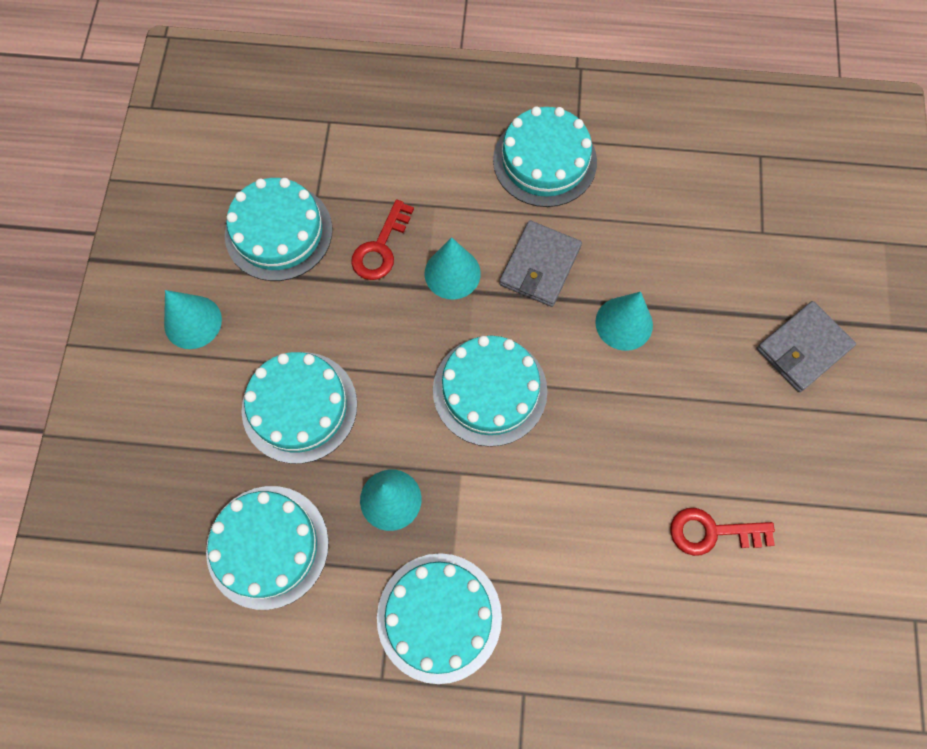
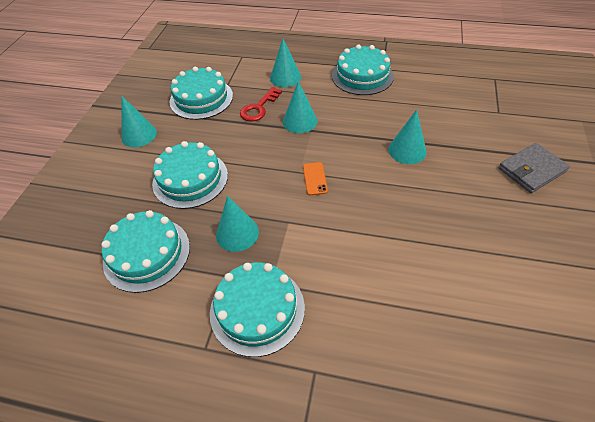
camera: 10 degrees right, 20 degrees down
turquoise cake [433,336,547,447] -> orange phone [303,162,328,195]
grey wallet [499,220,582,307] -> none
red key [670,508,775,556] -> none
none -> turquoise cone [270,38,301,87]

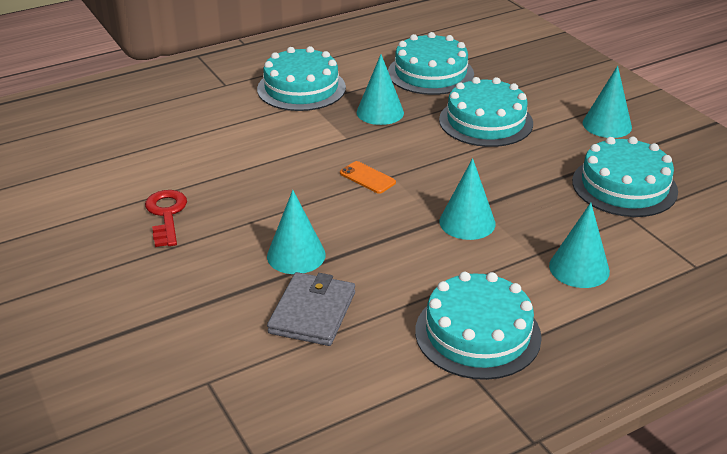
camera: 135 degrees right, 15 degrees down
red key [240,87,282,122] -> red key moved to [145,190,187,247]
grey wallet [498,143,570,193] -> grey wallet moved to [267,272,355,346]

